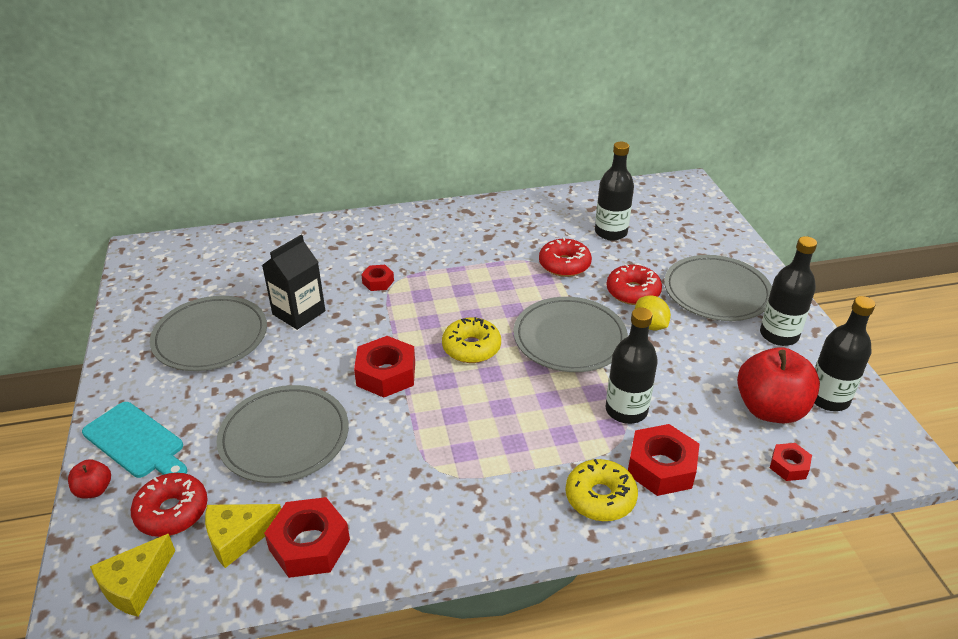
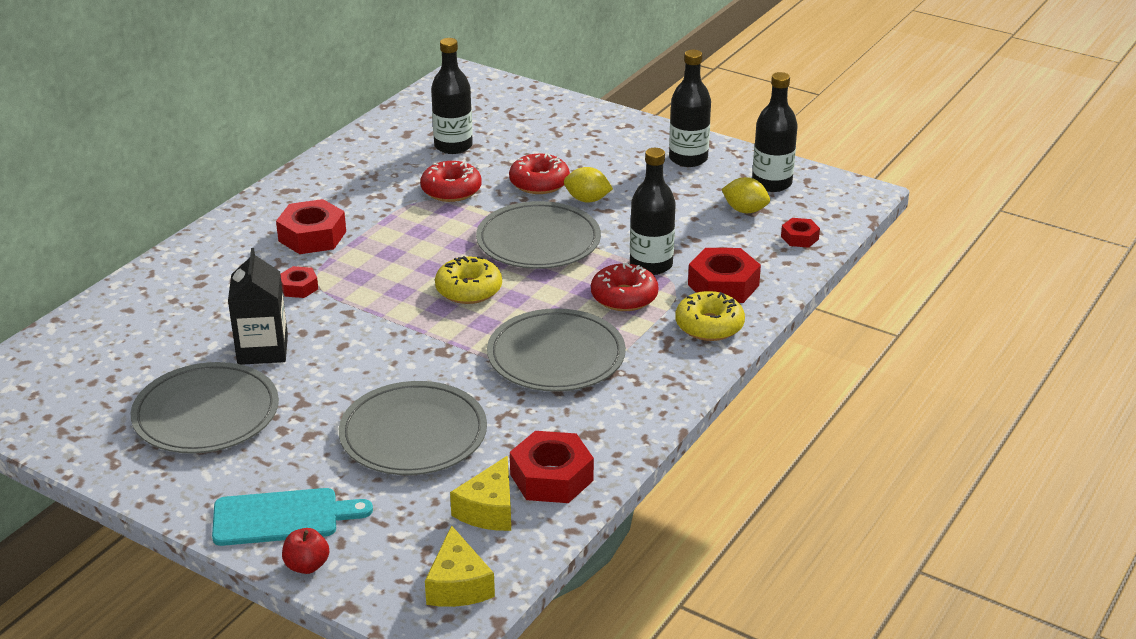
camera: 45 degrees left, 5 degrees down
red donut [131,473,208,537] -> red donut moved to [591,263,658,311]
red nut [354,336,415,398] -> red nut moved to [276,199,346,254]
grey plate [664,255,772,321] -> grey plate moved to [487,308,626,392]
red apple [737,347,820,424] -> yellow lemon [722,177,770,213]

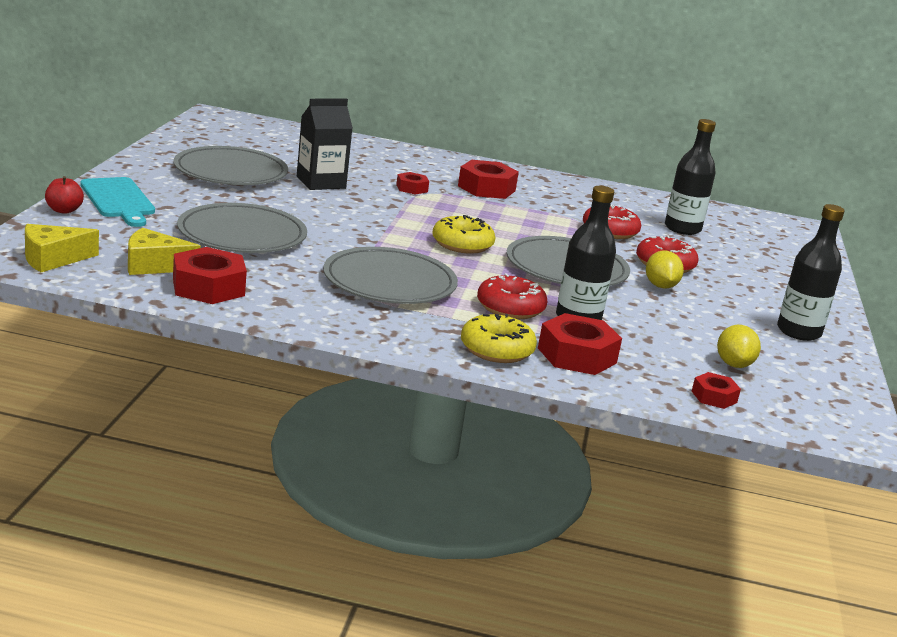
camera: 65 degrees right, 10 degrees down
black bottle [752,72,798,192] -> none

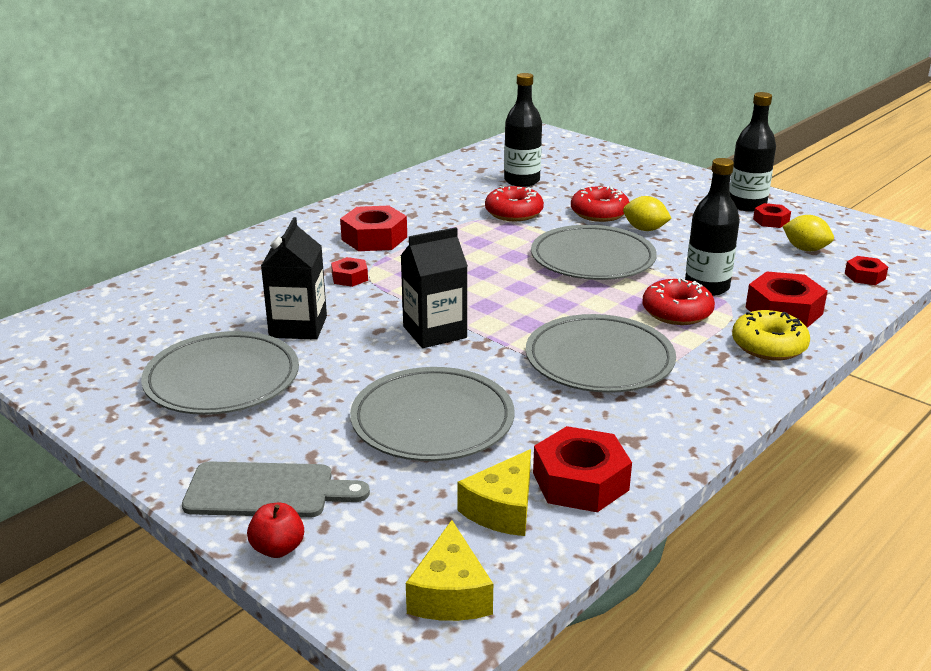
camera: 55 degrees left, 5 degrees up
turquoise cutting board [80,177,155,227] -> grey cutting board [182,461,370,518]
yellow donut [432,215,495,254] -> none
none -> black carton [400,227,468,348]
none -> red nut [753,203,791,228]

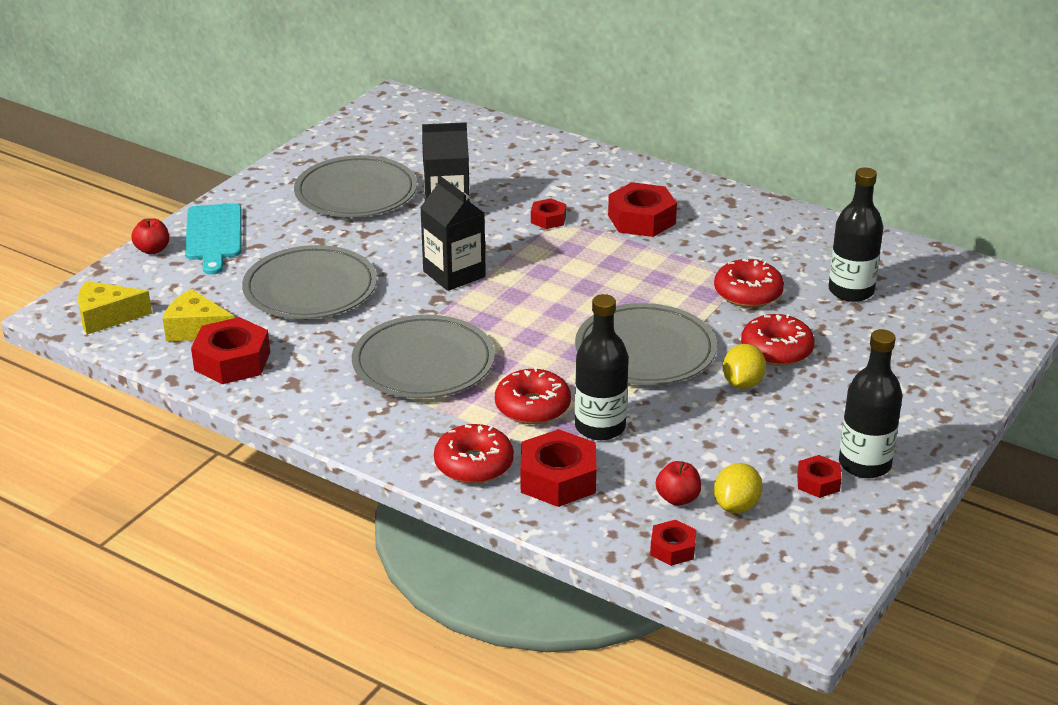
camera: 80 degrees right, 5 degrees up
grey cutting board [182,461,370,518] -> turquoise cutting board [185,203,242,275]
yellow donut [732,310,810,360] -> red donut [434,424,514,484]
none -> red apple [656,461,701,506]

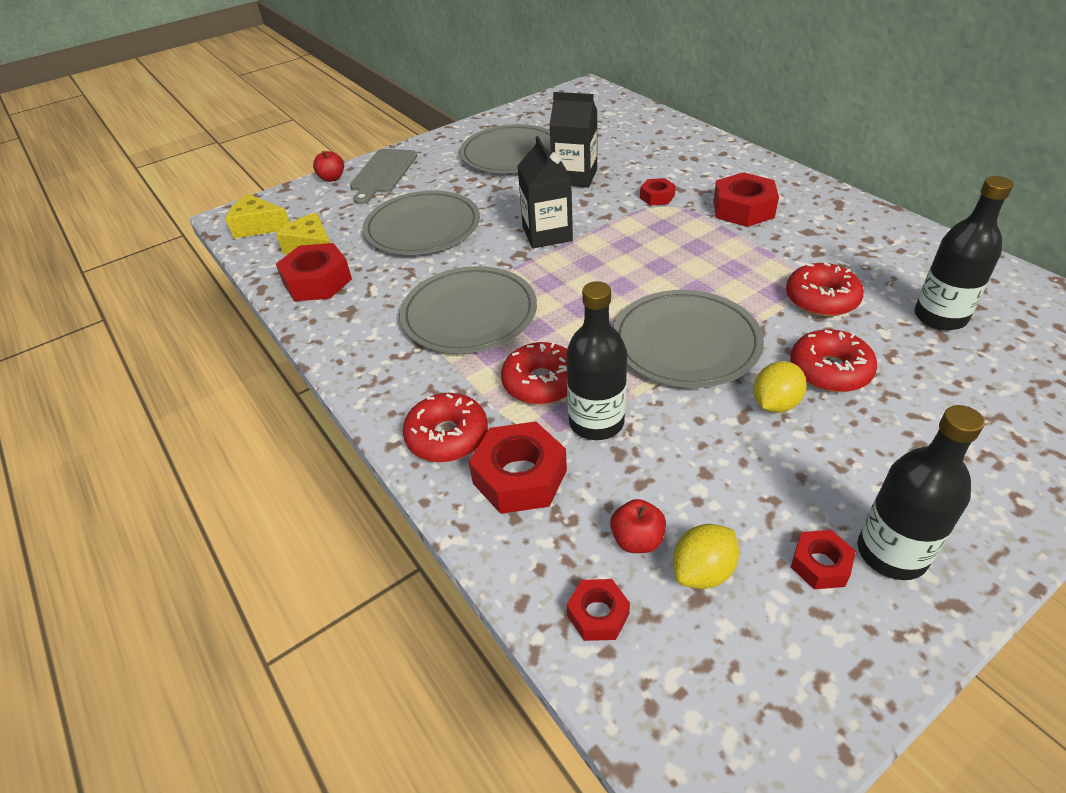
camera: 25 degrees right, 10 degrees up
turquoise cutting board [185,203,242,275] -> grey cutting board [350,149,417,204]

